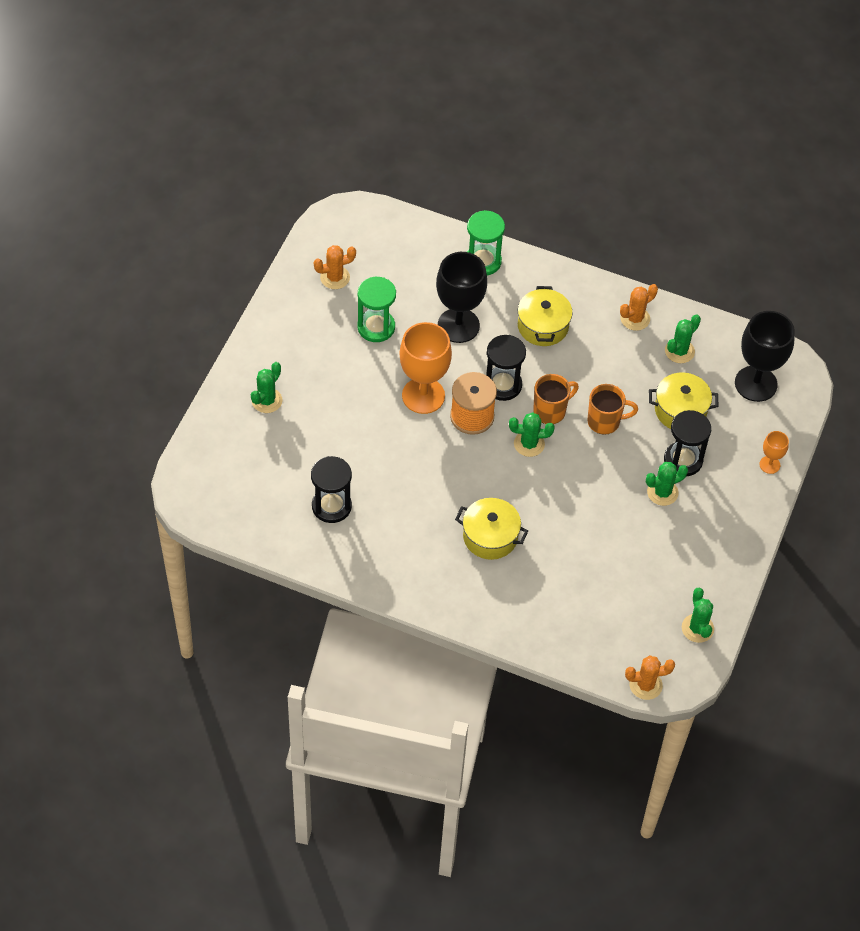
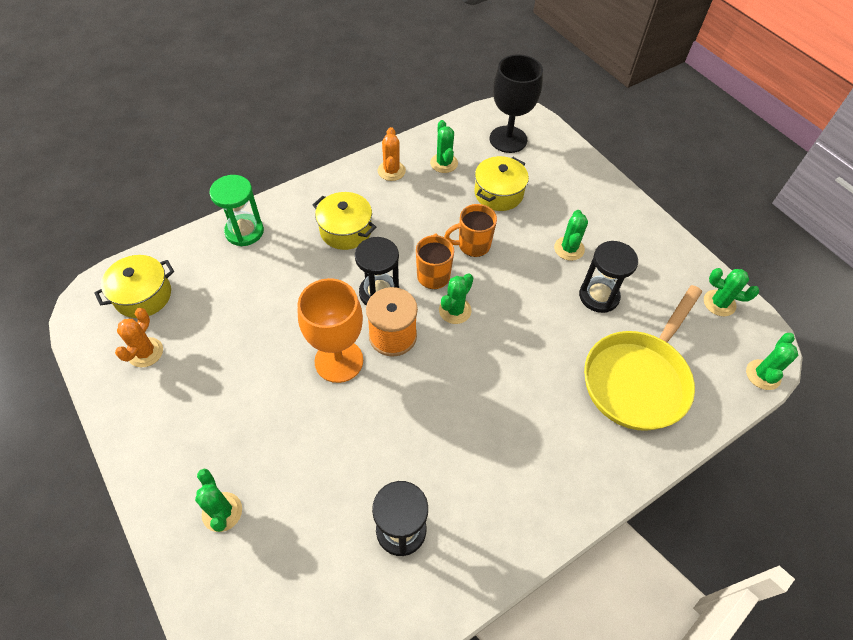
camera: 55 degrees left, 0 degrees up
green hourglass [357,277,396,342] -> none
black goblet [436,252,487,343] -> none
yellow pot [455,498,528,560] -> yellow pot moved to [94,255,174,318]
orange mug [588,384,638,435] -> orange mug turned 135 degrees counterclockwise [444,204,497,257]
orange cactus [625,655,675,700] -> green cactus [746,333,798,390]
black hourglass [664,410,711,476] -> black hourglass moved to [579,241,638,313]
orange goblet [759,431,789,474] -> none
none -> yellow pan [584,285,702,431]

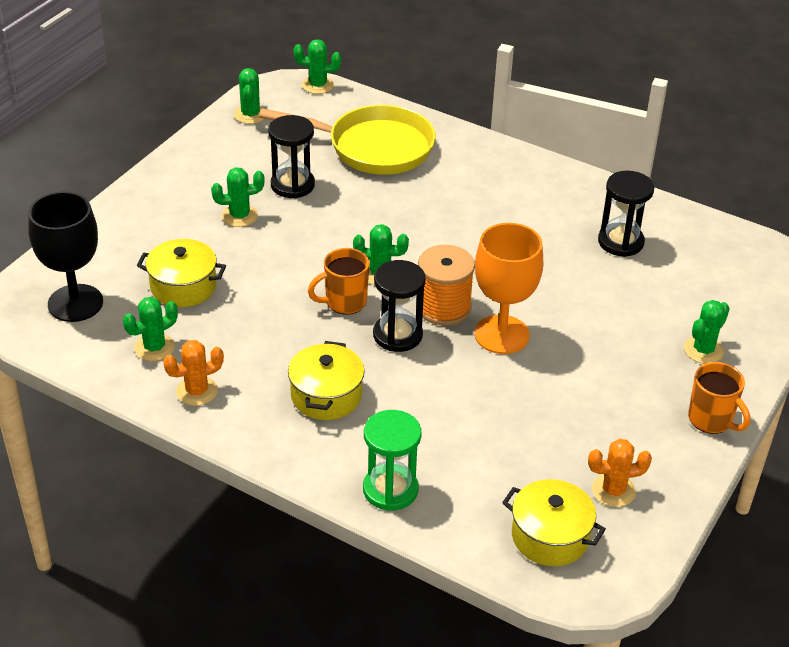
camera: 115 degrees left, 15 degrees down
orange mug [444,204,497,257] -> orange mug moved to [688,362,750,434]

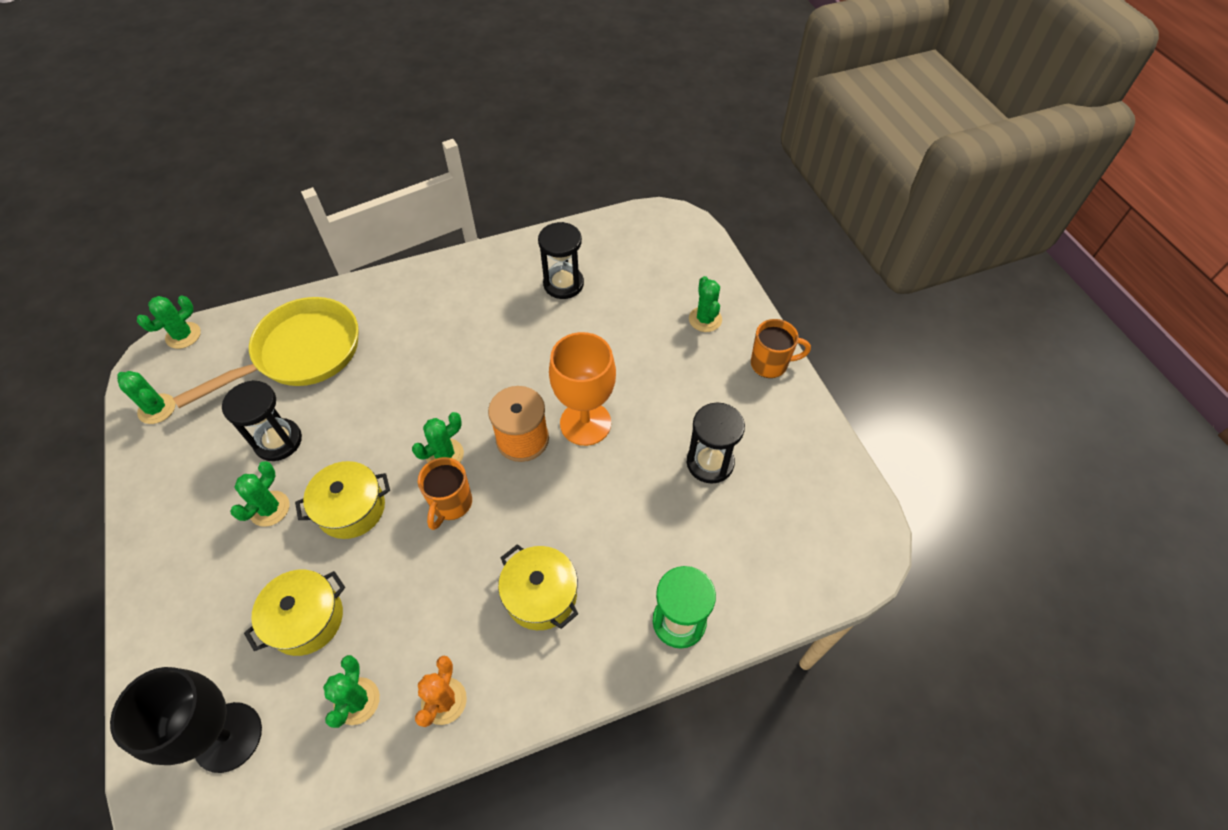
camera: 50 degrees left, 15 degrees up
black hourglass [373,260,426,352] -> black hourglass moved to [687,403,745,484]
yellow pot [502,479,606,566] -> yellow pot moved to [295,461,390,539]
orange cactus [588,439,652,507] -> none

